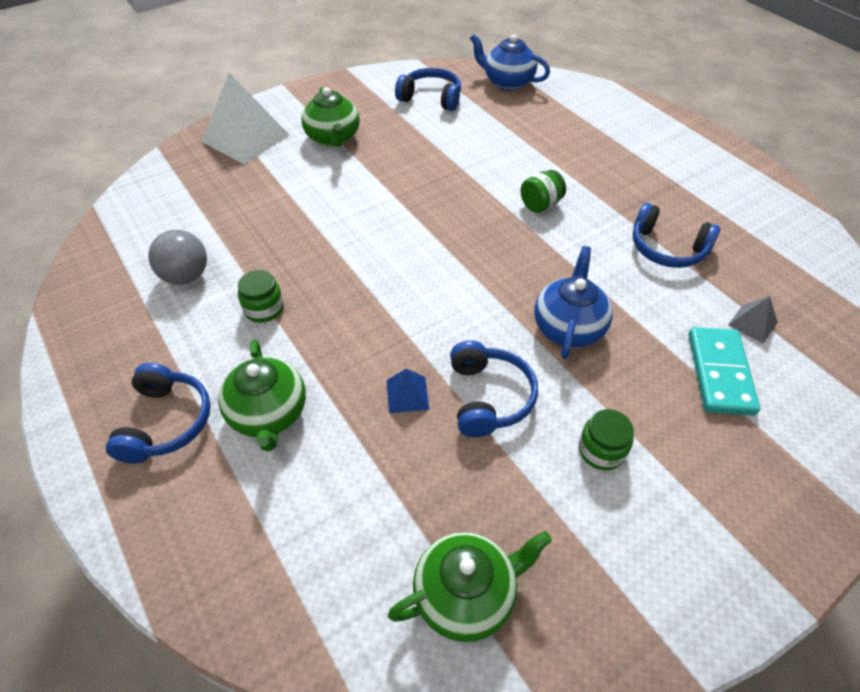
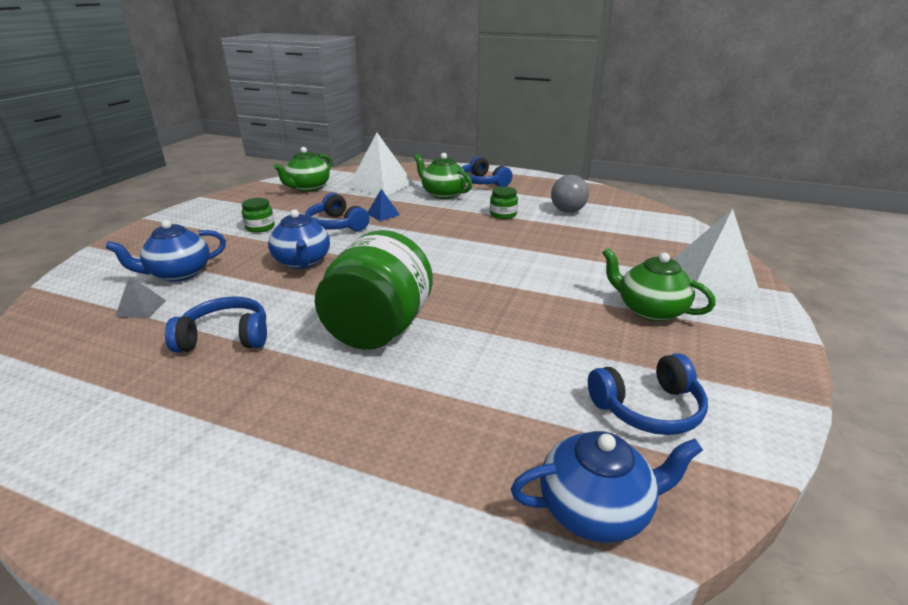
camera: 145 degrees right, 20 degrees down
green jar [521,170,566,213] -> green jar [315,230,433,350], size x2.30
turquoise domino [689,327,760,416] -> blue teapot [106,220,226,281]
none -> white pyramid [348,133,413,196]

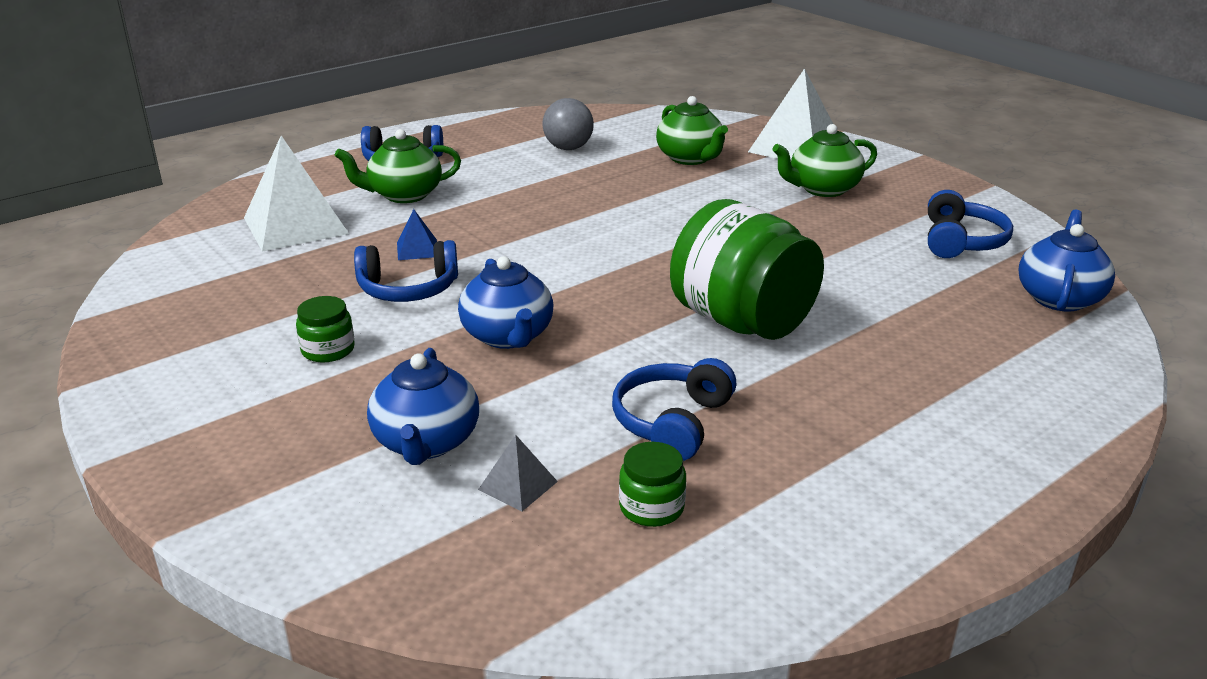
camera: 60 degrees left, 0 degrees up
blue teapot [268,209,330,269] -> blue teapot turned 60 degrees clockwise [458,256,553,349]
green teapot [273,147,331,192] -> green teapot moved to [656,96,728,165]
green jar [490,186,518,219] -> green jar moved to [619,442,686,527]

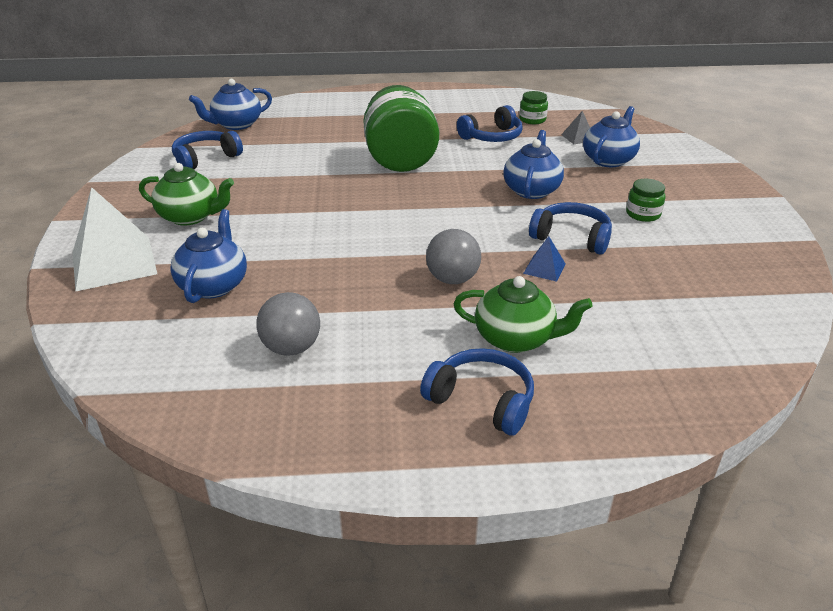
camera: 145 degrees left, 5 degrees up
white pyramid [244,136,349,252] -> none
green teapot [656,96,728,165] -> blue teapot [170,209,247,303]
none -> grey ball [426,229,481,284]

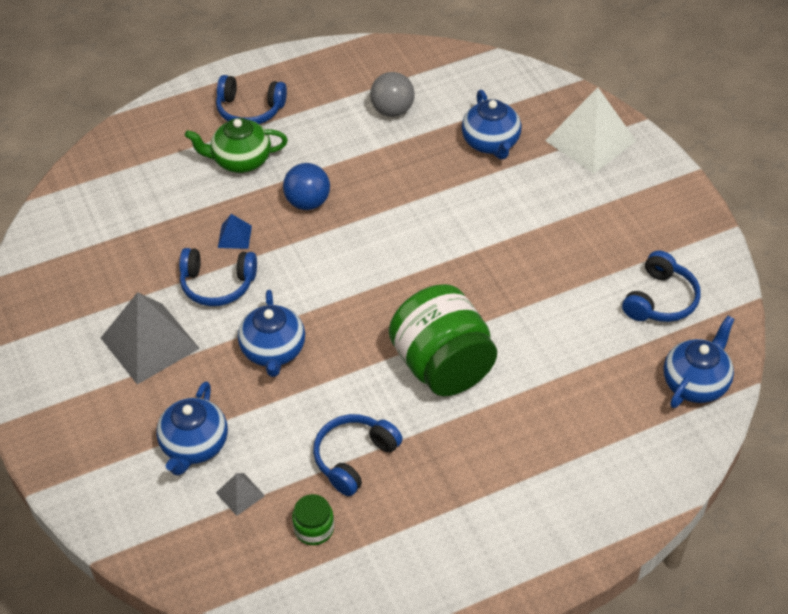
camera: 160 degrees right, 15 degrees up
green teapot [139,163,234,226] -> none
grey ball [426,229,481,284] -> blue ball [283,163,330,210]
green jar [626,179,665,222] -> grey pyramid [101,292,200,385]

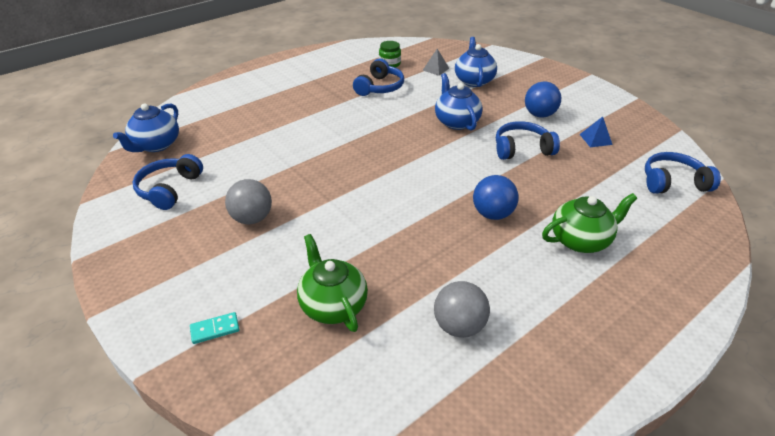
camera: 165 degrees right, 10 degrees down
grey pyramid [101,292,200,385] -> blue ball [525,82,561,117]
blue headphones [216,75,287,124] -> blue headphones moved to [645,152,721,194]
blue pyramid [218,214,252,249] -> blue pyramid moved to [579,117,613,147]
green jar [389,284,497,396] -> none
blue teapot [462,90,521,159] -> green teapot [297,234,368,332]
white pyramid [545,88,636,174] -> turquoise domino [190,312,240,344]
none -> grey ball [225,179,272,224]

